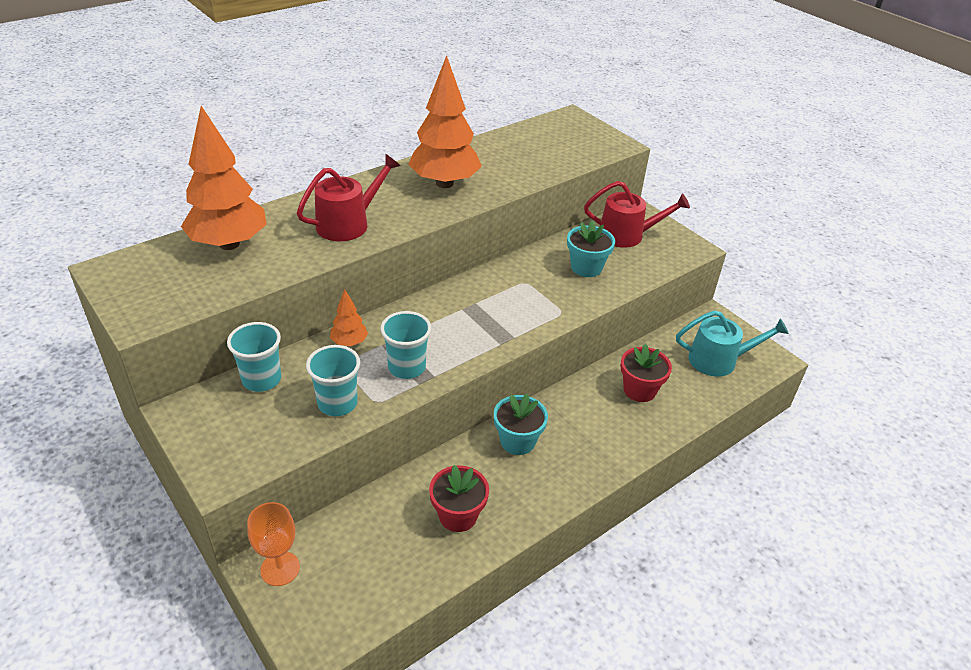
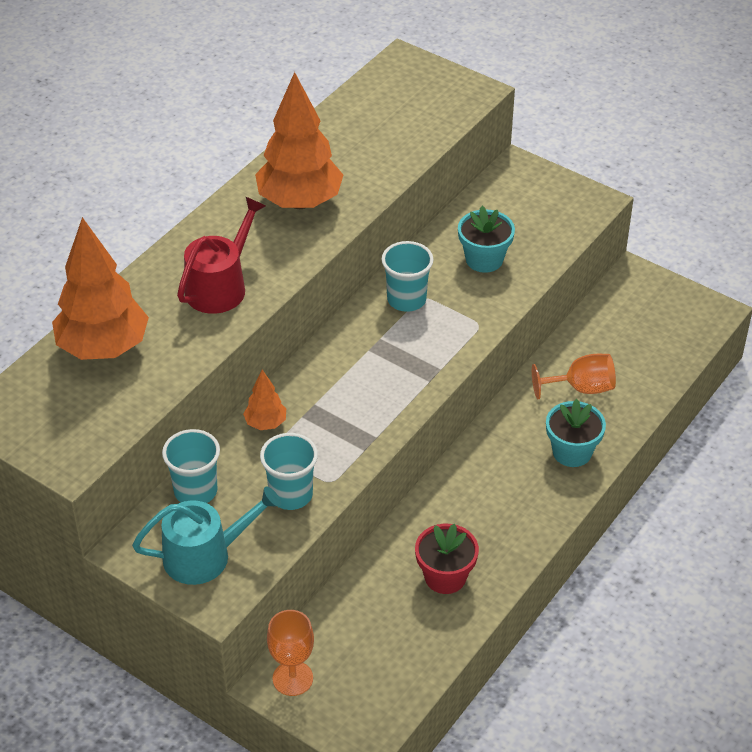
camera: 15 degrees left, 5 degrees up
turquoise cup [380,311,431,379] -> turquoise cup moved to [382,241,434,312]
turquoise flower pot [494,393,548,455] -> turquoise flower pot moved to [546,399,606,467]
red watering can [584,181,690,248] -> none
red flower pot [621,344,672,402] -> orange goblet [532,354,616,399]
turquoise watering can [676,310,789,377] -> turquoise watering can moved to [132,486,281,585]

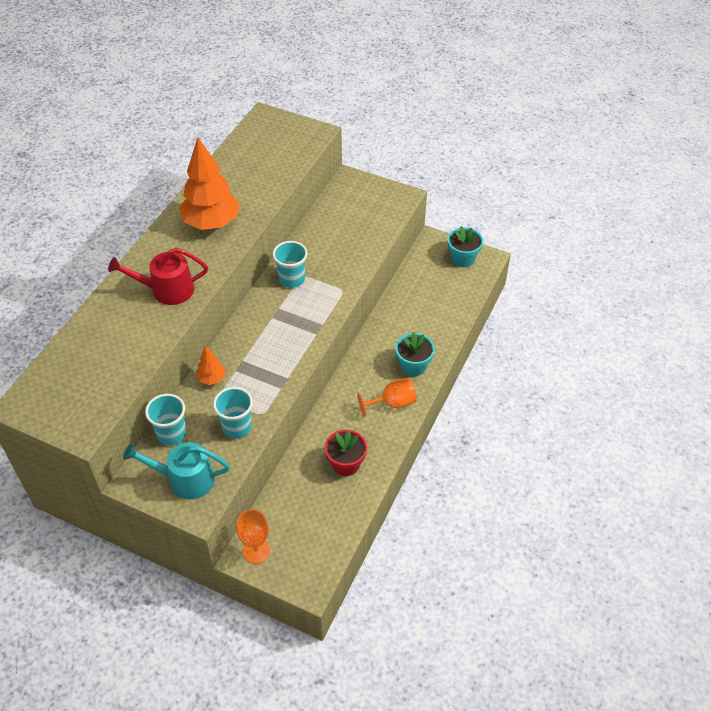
camera: 10 degrees left, 5 degrees up
orange tree [52,217,149,360] -> none
turquoise watering can [132,486,281,585] -> turquoise watering can turned 150 degrees counterclockwise [123,442,230,499]
red watering can [177,197,266,314] -> red watering can turned 120 degrees counterclockwise [108,248,208,305]
turquoise flower pot [458,206,515,273] -> turquoise flower pot moved to [448,226,483,267]
orange goblet [532,354,616,399] -> orange goblet moved to [357,378,417,417]

